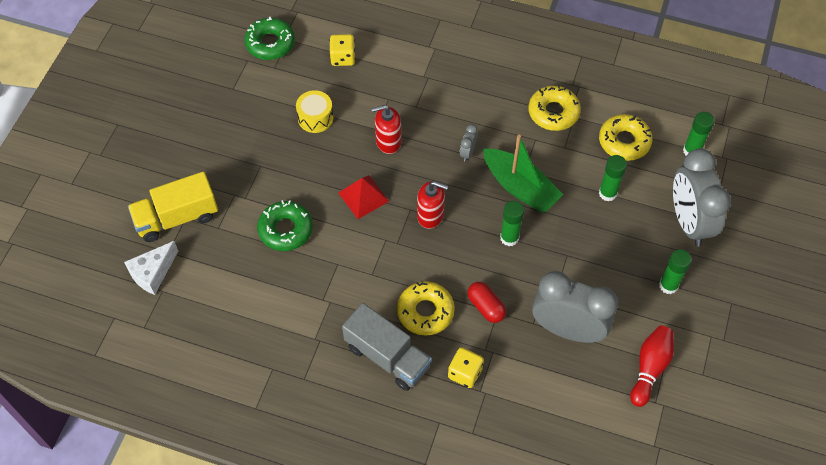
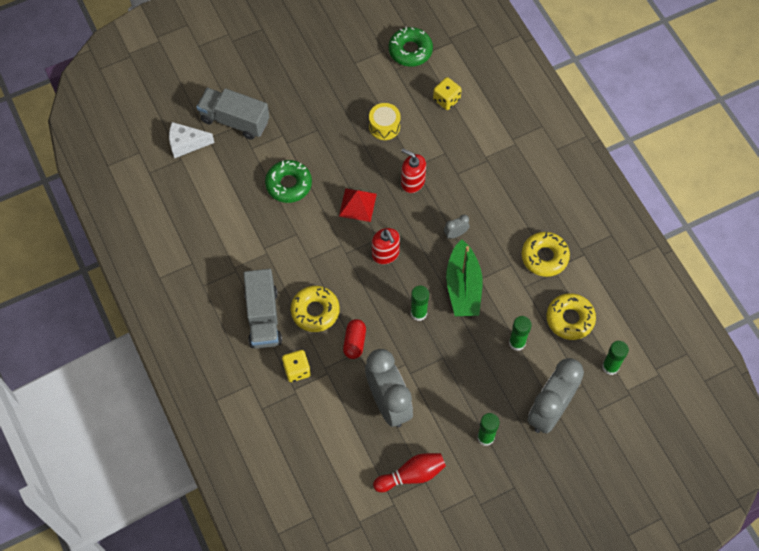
camera: 45 degrees right, 5 degrees up
yellow truck [128,171,218,242] -> grey truck [196,88,269,140]

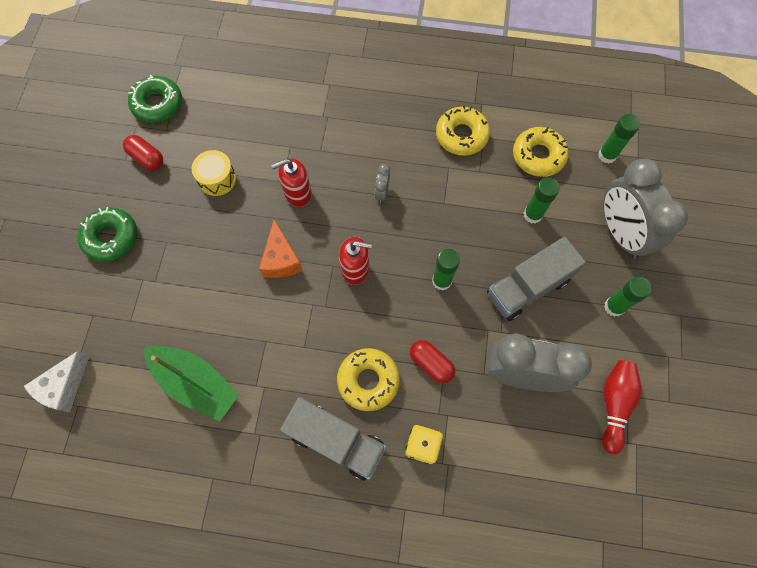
camera: 55 degrees left, 5 degrees up
grey truck [196,88,269,140] -> grey truck moved to [487,237,586,321]
green donut [265,160,312,203] -> green donut moved to [77,207,137,262]
red pyramid [339,188,377,222] -> orange cheese [259,220,303,278]
yellow dice [433,77,462,110] -> none
green boat [446,239,483,316] -> green boat moved to [144,346,240,422]
none -> red capsule [123,135,163,170]

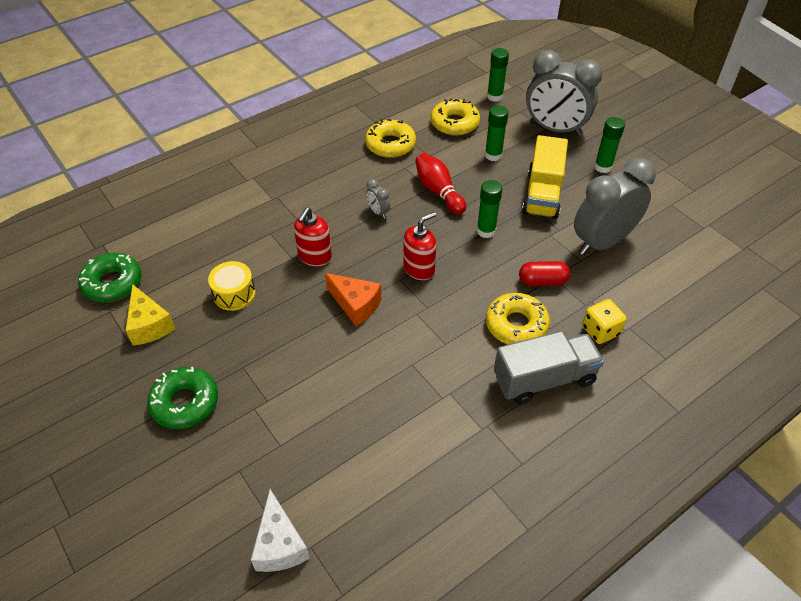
camera: 45 degrees left, 20 degrees down
red capsule [123,135,163,170] -> yellow cheese [125,284,175,346]
green boat [144,346,240,422] -> none
grey truck [487,237,586,321] -> yellow truck [522,135,568,219]
red bowling pin [602,360,642,454] -> red bowling pin moved to [415,153,466,215]

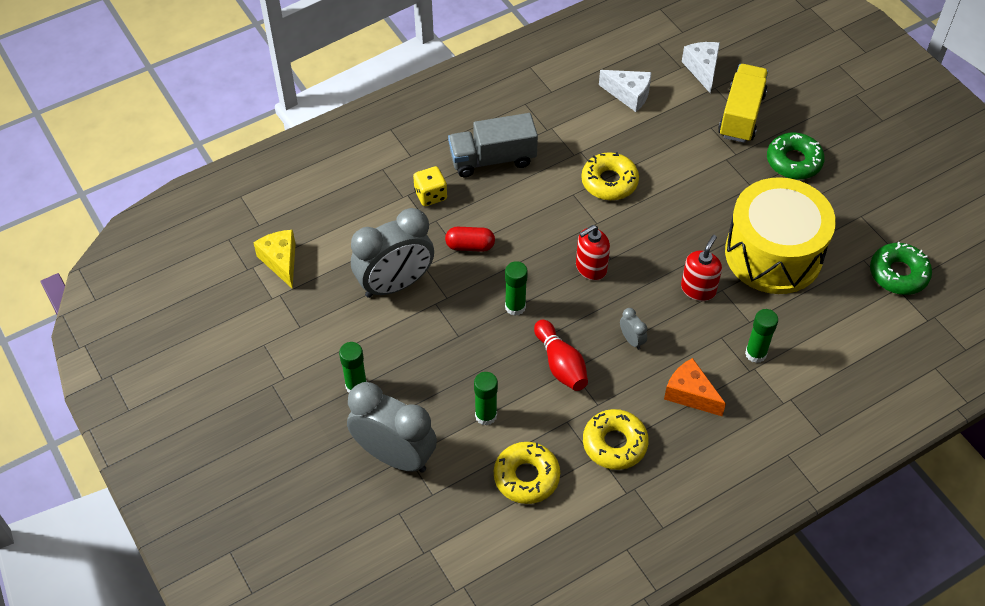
camera: 175 degrees left, 5 degrees up
yellow cheese [125,284,175,346] -> yellow cheese moved to [253,230,296,289]
yellow drum [208,261,256,311] -> yellow drum [725,177,836,294], size x2.38
orange cheese [325,273,381,326] -> orange cheese moved to [664,358,726,416]
yellow donut [486,293,550,344] -> yellow donut moved to [582,152,639,200]
green glue stick [487,48,509,102] -> green glue stick moved to [745,309,778,363]
yellow truck [522,135,568,219] -> yellow truck moved to [718,64,768,143]
none -> white cheese [599,70,652,112]

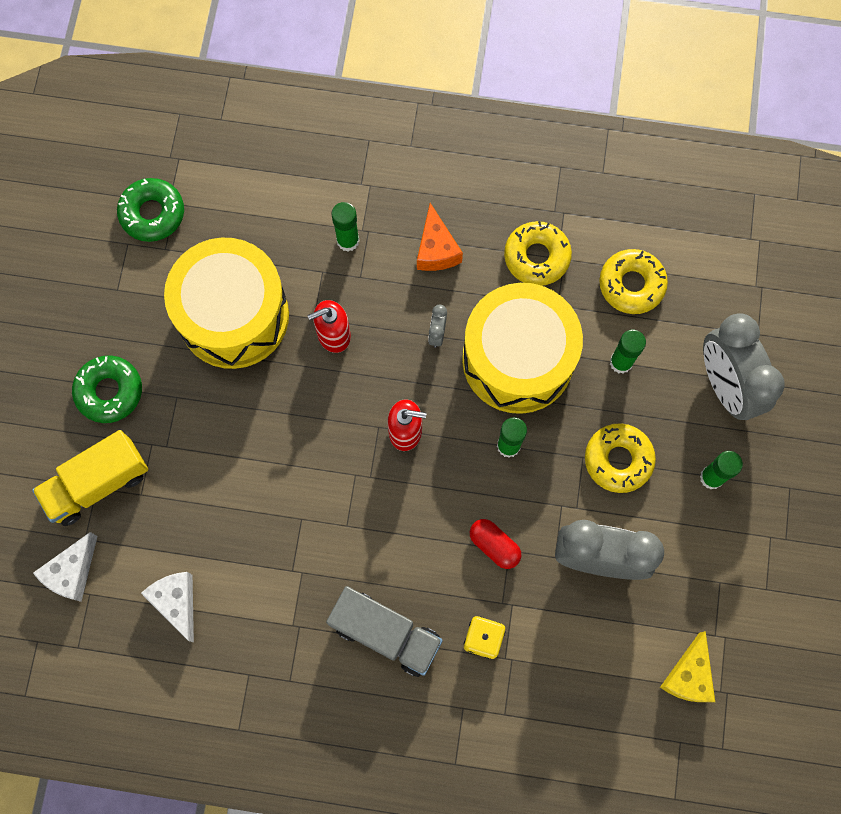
camera: 140 degrees left, 20 degrees up
red bowling pin [534,319,588,391] -> yellow drum [462,283,583,414]
yellow donut [582,152,639,200] -> yellow donut moved to [585,423,656,493]

